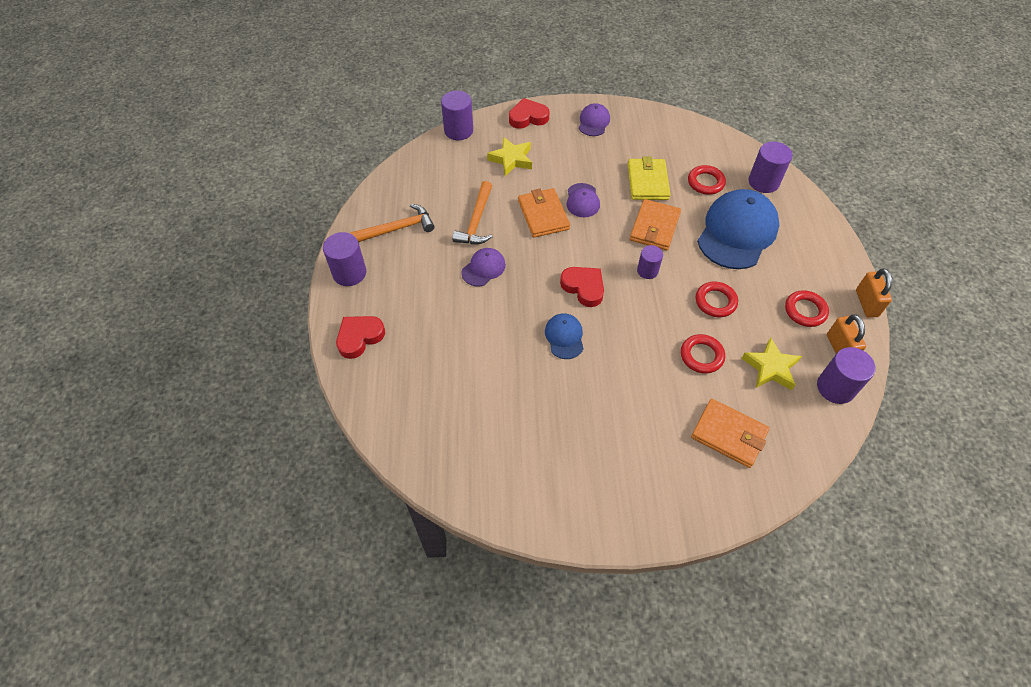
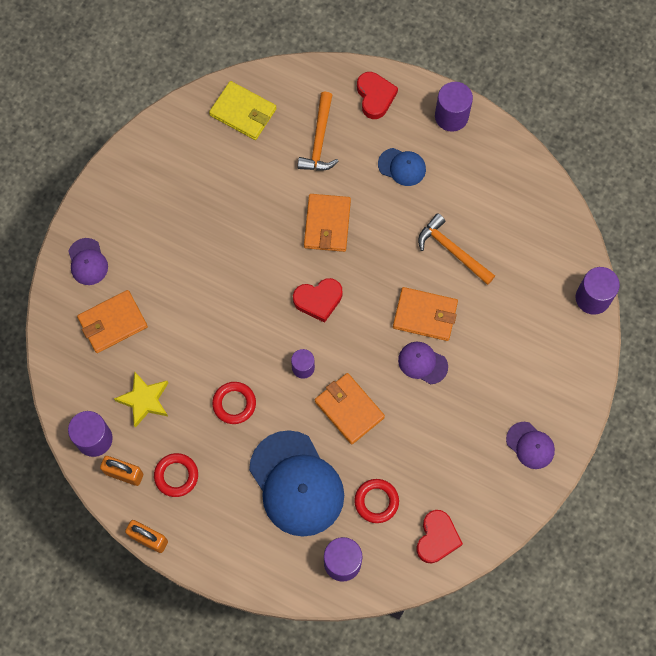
camera: 120 degrees right, 15 degrees up
orange hammer [350,204,435,242] -> orange hammer moved to [297,92,339,171]
purple cap [461,248,506,287] -> purple cap moved to [68,238,108,285]
yellow star [487,137,532,176] -> none
red heart [509,98,550,129] -> red heart moved to [416,510,463,563]
blue cap [545,314,584,359] -> blue cap moved to [378,148,426,186]
yellow wallet [628,157,671,200] -> yellow wallet moved to [209,81,276,140]
red ring [681,334,725,374] -> none
none -> orange wallet [304,194,351,252]

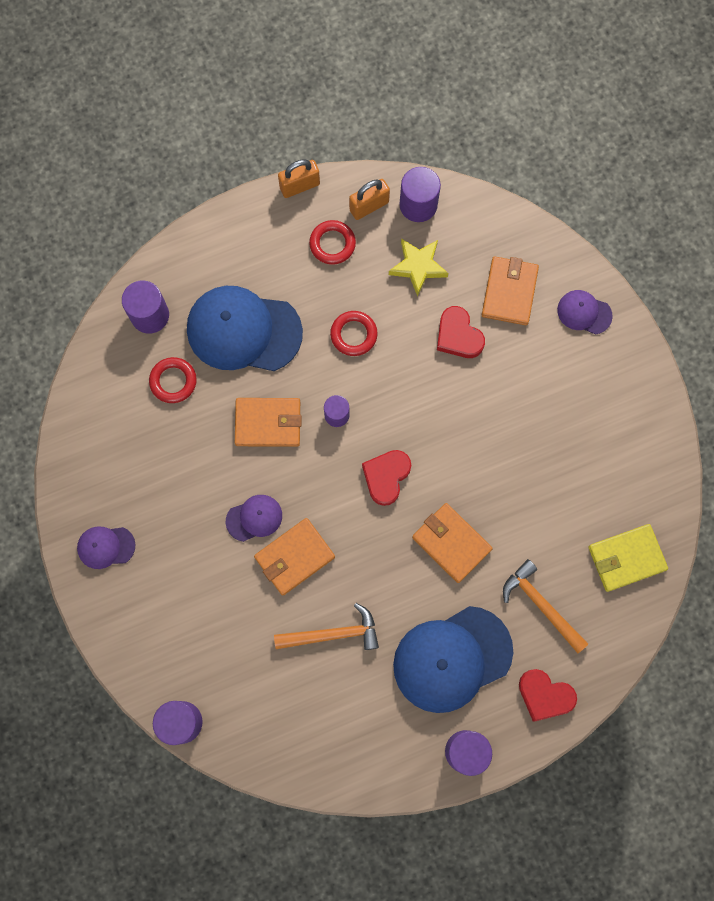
camera: 130 degrees right, 5 degrees up
blue cap [378,148,426,186] -> blue cap [393,606,513,713], size x2.09
red heart [416,510,463,563] -> red heart moved to [437,306,485,358]

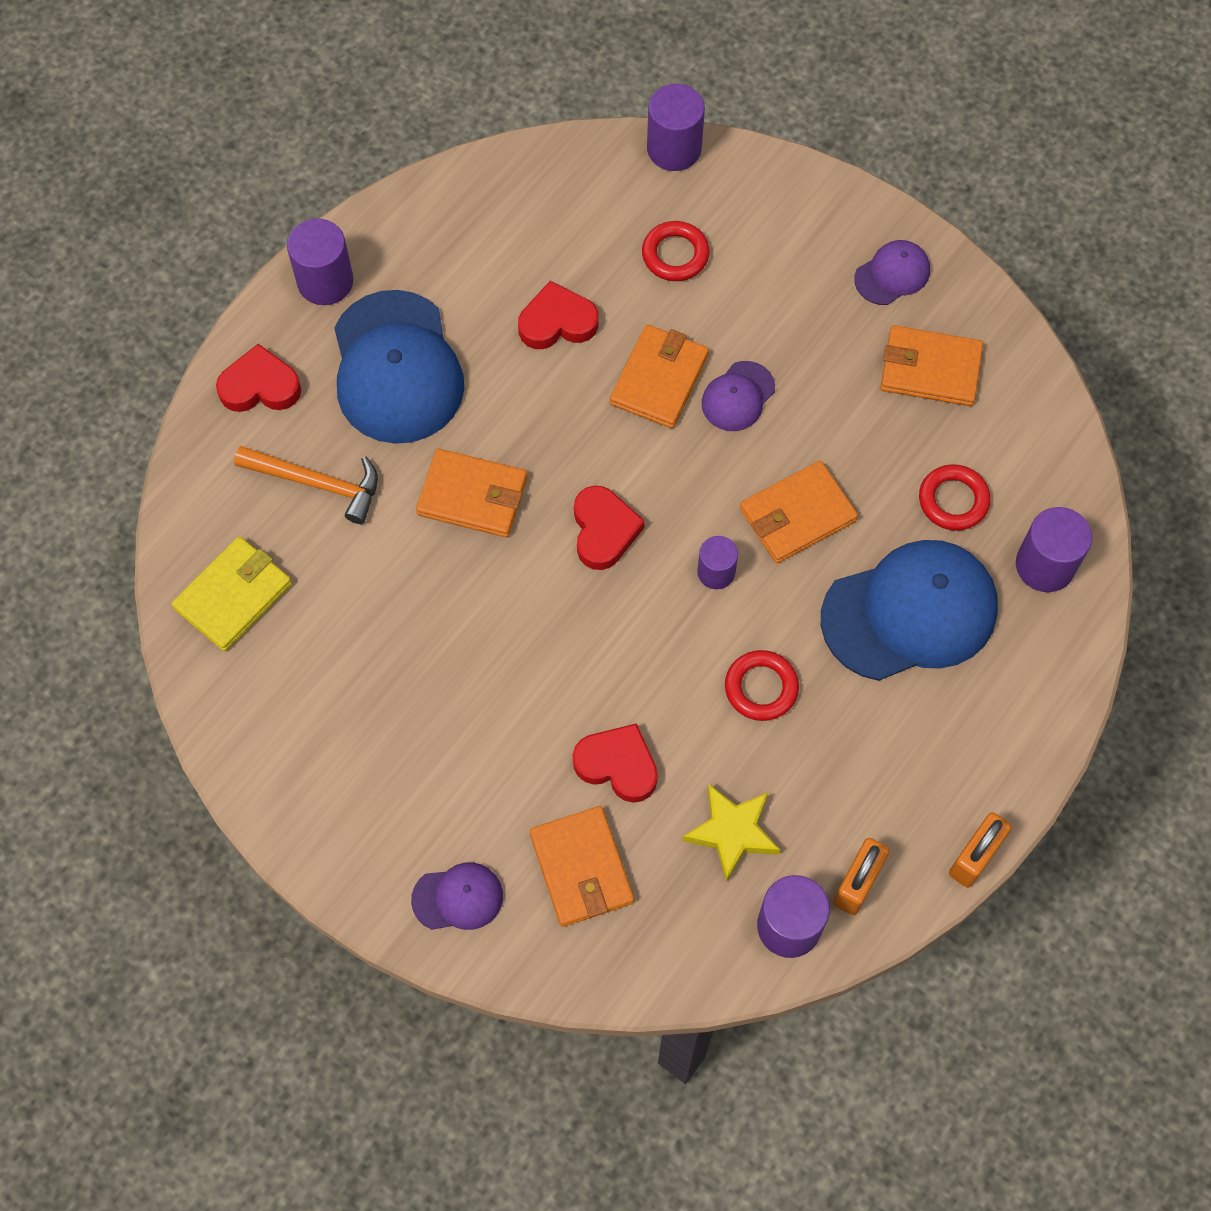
camera: 150 degrees right, 10 degrees down
orange hammer [274,603,379,650] -> red heart [518,281,598,349]
red ring [309,220,356,265] -> red ring moved to [642,221,710,281]
blue cap [393,606,513,713] -> blue cap turned 135 degrees clockwise [334,290,464,444]
none -> orange wallet [880,325,983,406]

